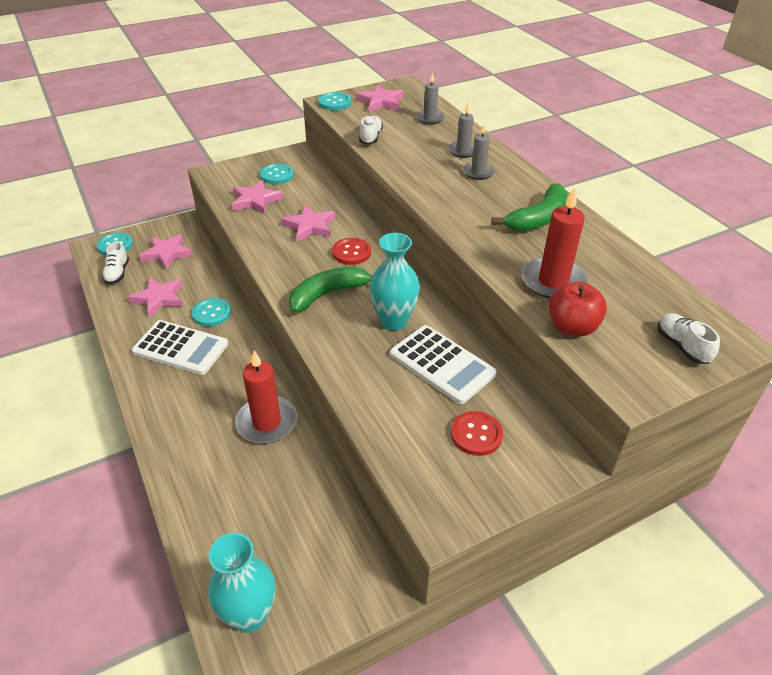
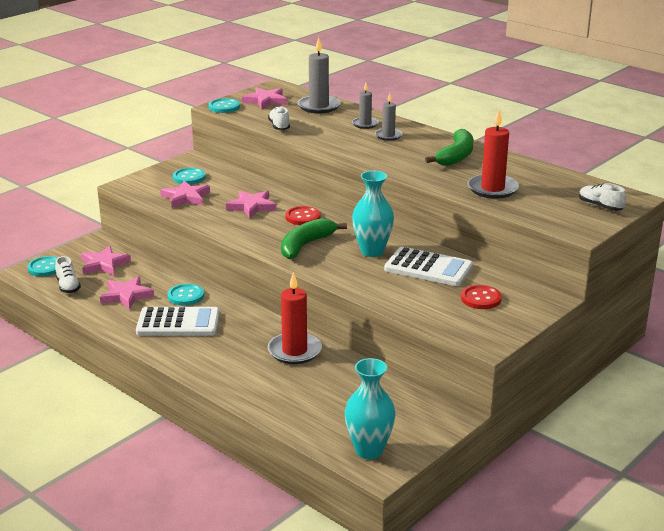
camera: 20 degrees left, 15 degrees down
grey candle [416,72,444,125] -> grey candle [298,37,341,114], size x1.67
red apple [549,282,607,336] -> none

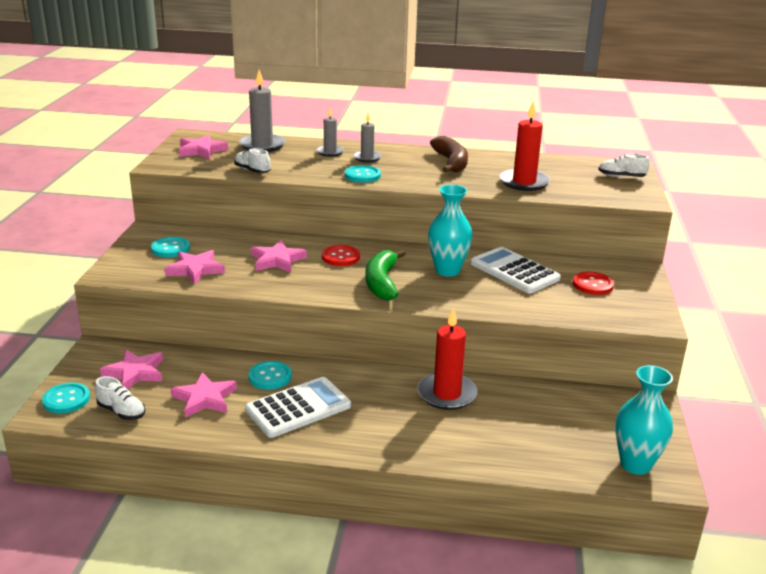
camera: 35 degrees left, 0 degrees up
turquoise button [209,98,240,113] -> turquoise button moved to [345,165,381,183]
white calculator [384,247,473,286] -> white calculator turned 120 degrees counterclockwise [471,247,561,293]
green banana [425,129,474,166] -> brown banana [430,136,468,172]

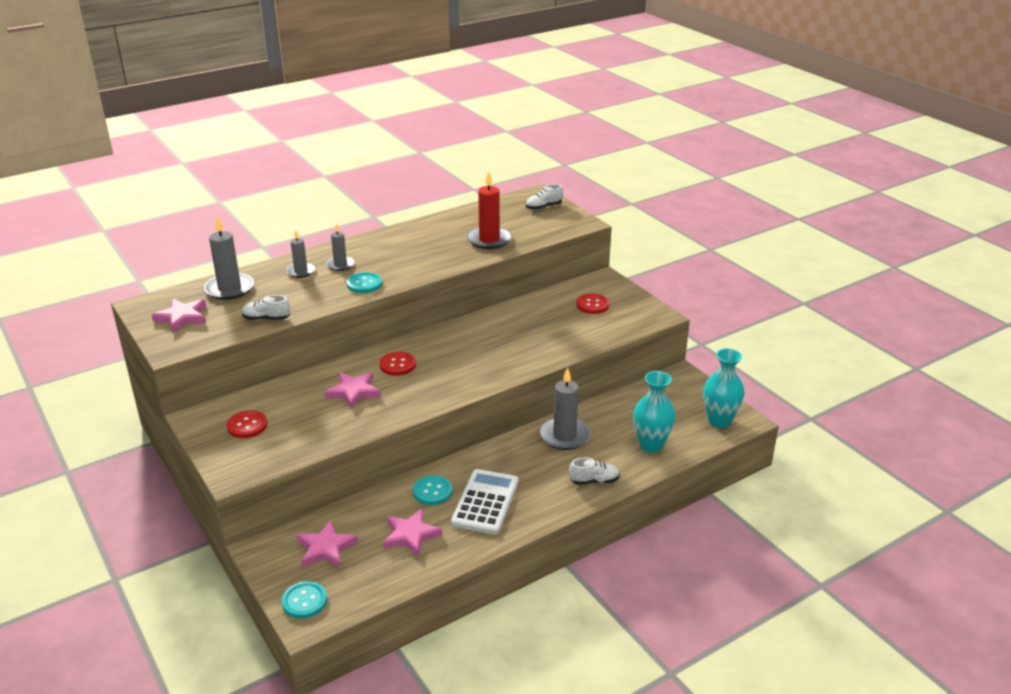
camera: 40 degrees left, 5 degrees up
white shoe [95,376,145,420] -> white shoe moved to [569,457,620,485]
turquoise button [151,237,190,257] -> red button [227,410,267,438]
pink star [165,250,225,284] -> none
green banana [365,250,406,301] -> none
red candle [417,307,478,410] -> grey candle [540,367,590,450]
turquoise vase [428,185,472,277] -> turquoise vase moved to [633,371,676,453]
brown banana [430,136,468,172] -> none
white calculator [471,247,561,293] -> none

